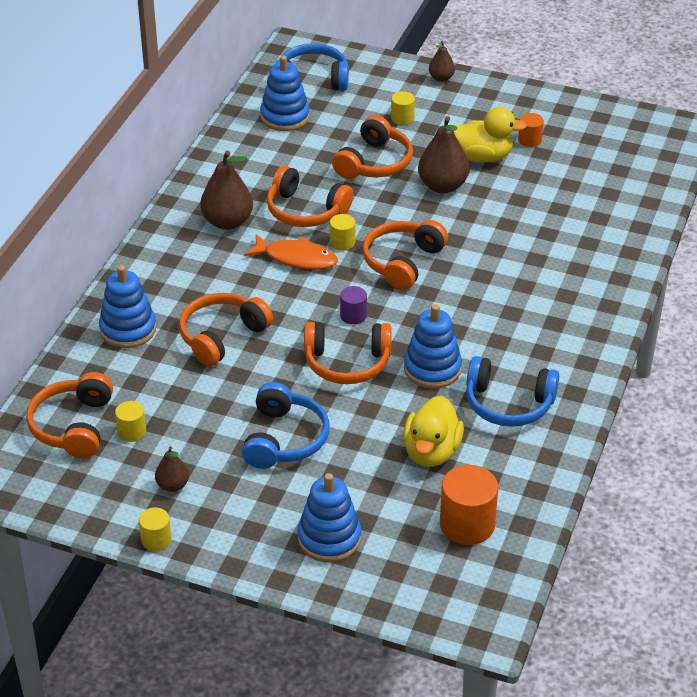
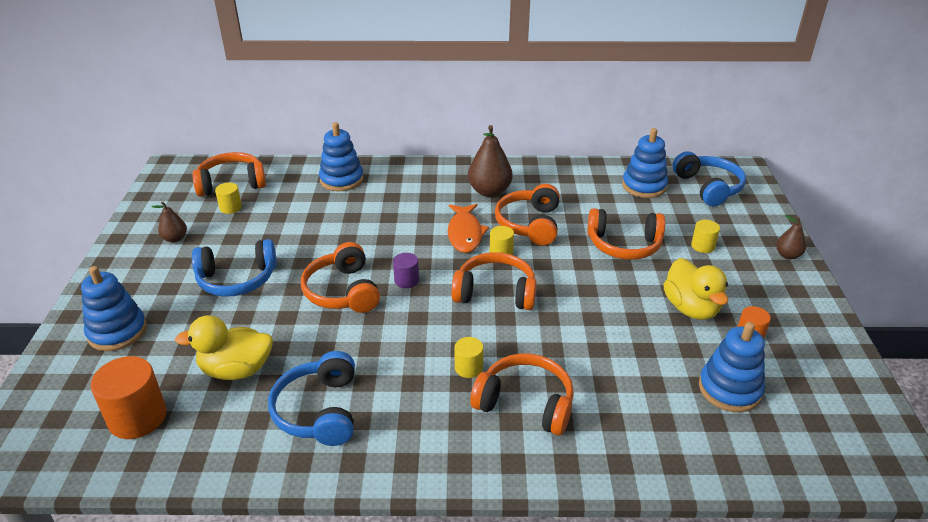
camera: 70 degrees right, 5 degrees down
yellow cylinder [139,507,171,551] -> yellow cylinder moved to [454,337,483,378]
orange headphones [179,293,273,367] -> orange headphones moved to [470,354,574,436]
blue stacking toy [404,304,462,389] -> blue stacking toy moved to [699,322,765,413]
brown pear [418,116,469,193] -> none

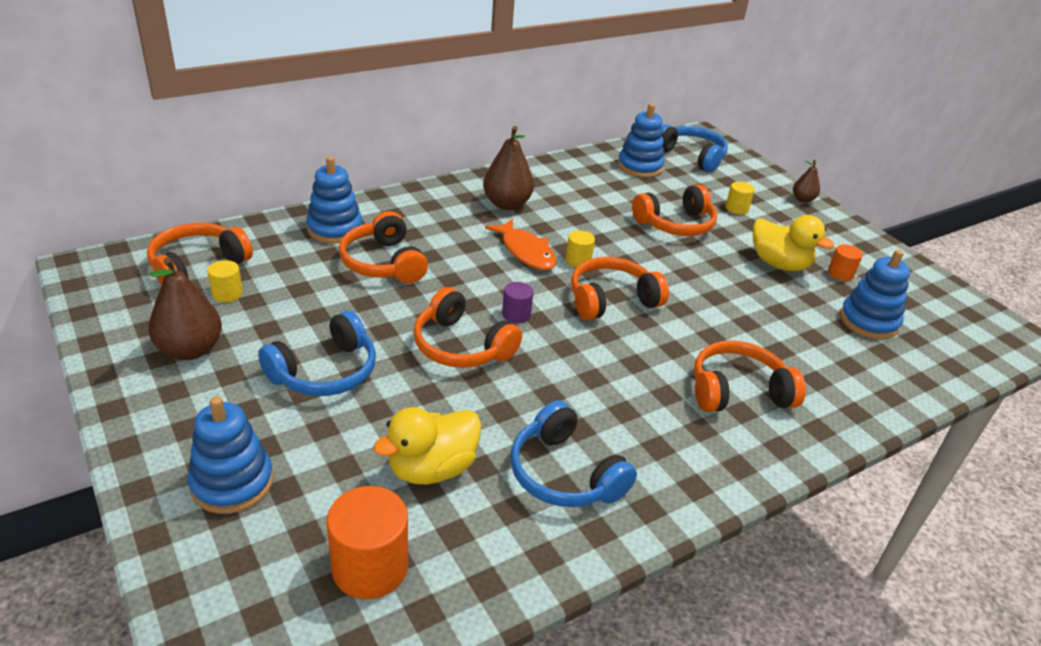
camera: 35 degrees left, 0 degrees up
brown pear [152,201,187,243] -> brown pear [148,257,222,360], size x1.80
yellow cylinder [454,337,483,378] -> none
orange headphones [495,184,560,245] -> orange headphones moved to [339,211,428,283]

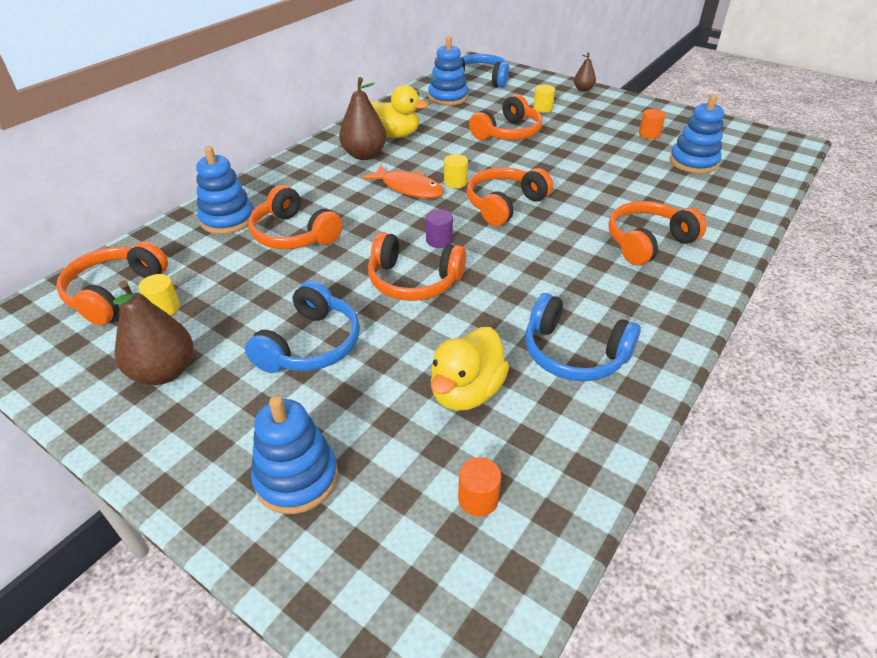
camera: 20 degrees left, 5 degrees up
orange cylinder [327,486,408,599] -> orange cylinder [458,457,501,516], size x0.54
yellow duck [753,215,834,271] -> yellow duck moved to [370,85,428,138]

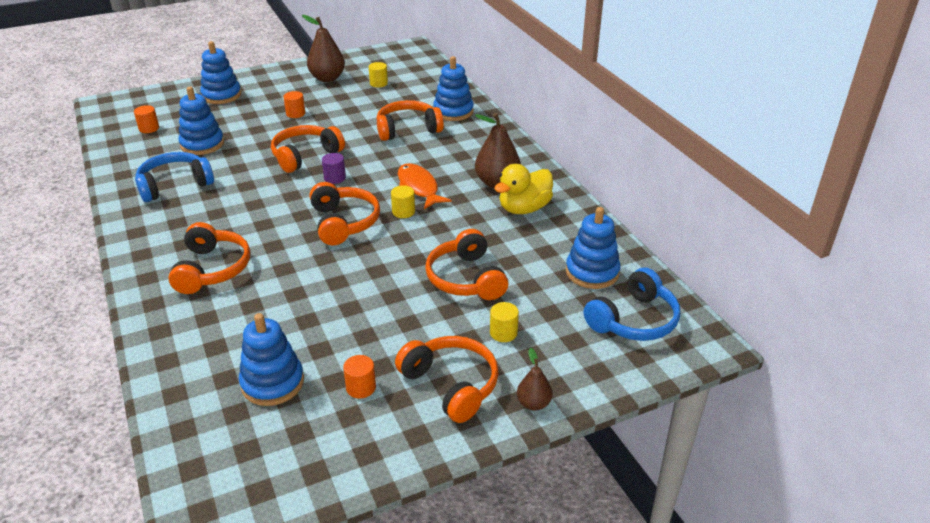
camera: 120 degrees right, 5 degrees down
orange headphones [56,241,168,325] -> orange headphones moved to [395,336,499,423]
blue headphones [245,280,360,373] -> orange cylinder [283,91,305,118]
orange fish [362,165,444,198] -> orange fish turned 90 degrees clockwise [398,163,451,209]
yellow duck [431,327,509,411] -> blue stacking toy [178,87,224,155]

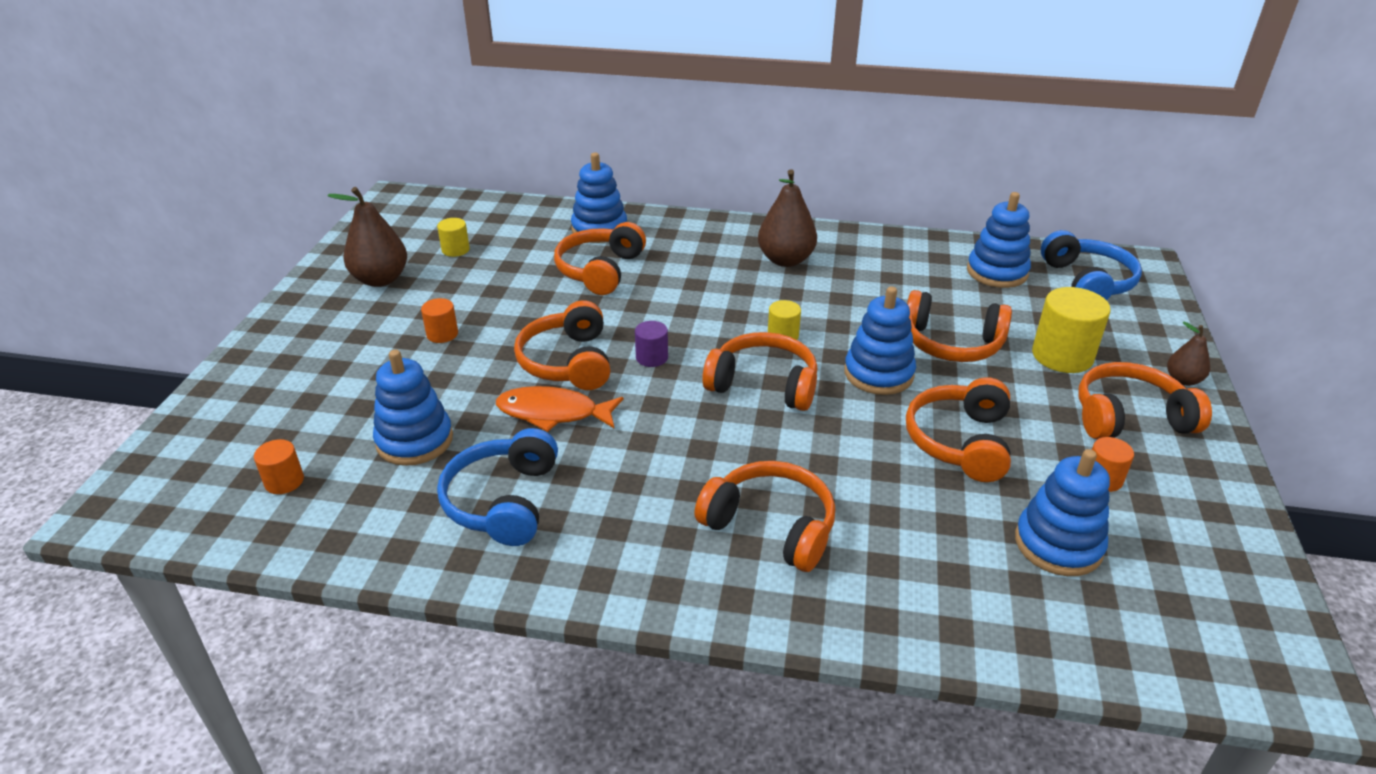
camera: 55 degrees left, 0 degrees up
blue stacking toy [200,41,241,104] -> blue stacking toy moved to [844,286,916,395]
orange fish [398,163,451,209] -> orange fish moved to [496,386,623,432]
yellow cylinder [490,302,519,342] -> yellow cylinder [1032,287,1111,373], size x1.85
yellow duck [494,164,553,214] -> none
none -> orange headphones [906,377,1011,482]

